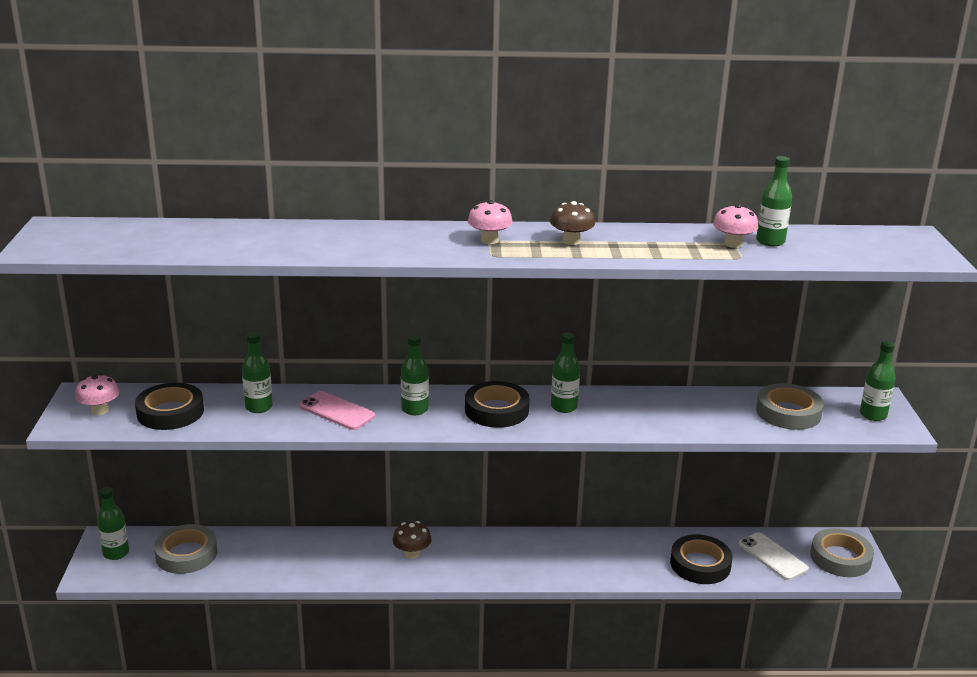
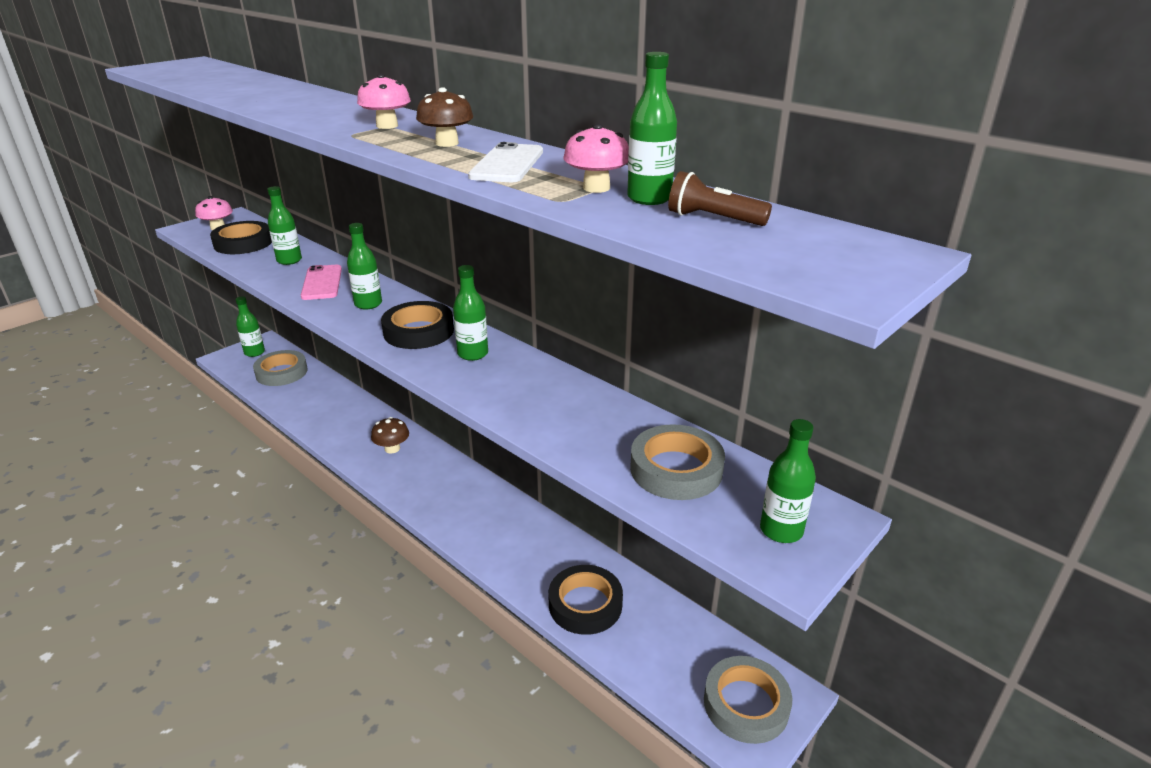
camera: 45 degrees right, 5 degrees up
white phone [738,532,809,580] -> white phone moved to [468,142,543,182]
none -> brown flashlight [668,171,772,226]

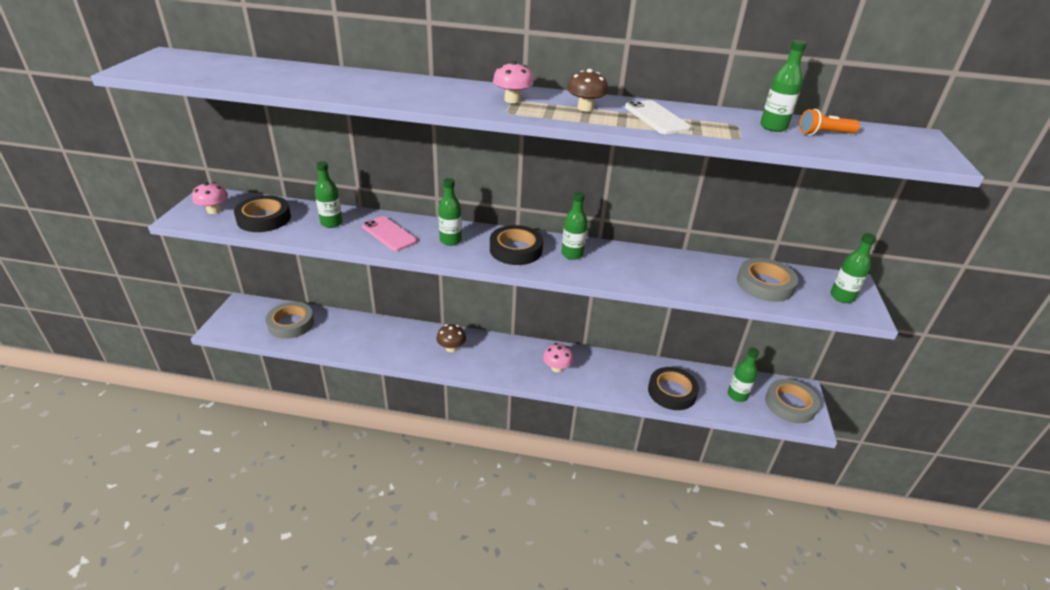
camera: 35 degrees left, 5 degrees up
green bottle [235,296,265,357] -> green bottle moved to [728,347,759,402]
pink mushroom [563,123,629,193] -> pink mushroom moved to [543,343,574,373]
brown flashlight [668,171,772,226] -> orange flashlight [799,109,860,135]

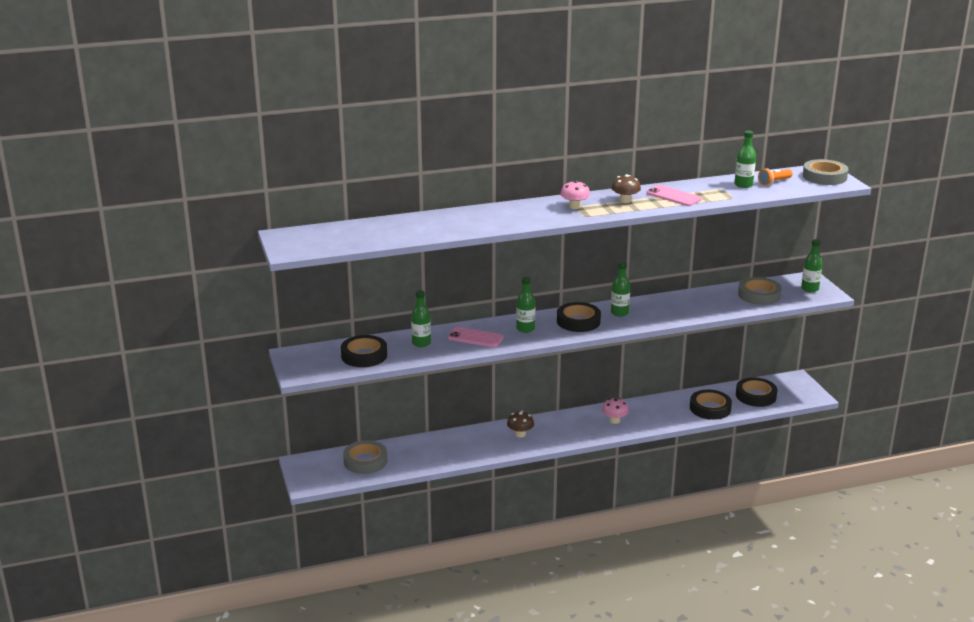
camera: 25 degrees left, 10 degrees down
pink mushroom [192,182,228,214] -> none
white phone [625,100,691,134] -> pink phone [646,185,702,206]
green bottle [728,347,759,402] -> black tape [736,377,777,407]
grey tape [765,379,820,423] -> grey tape moved to [803,159,848,185]

